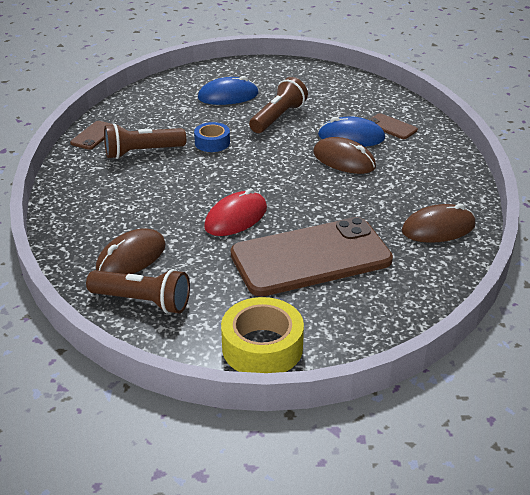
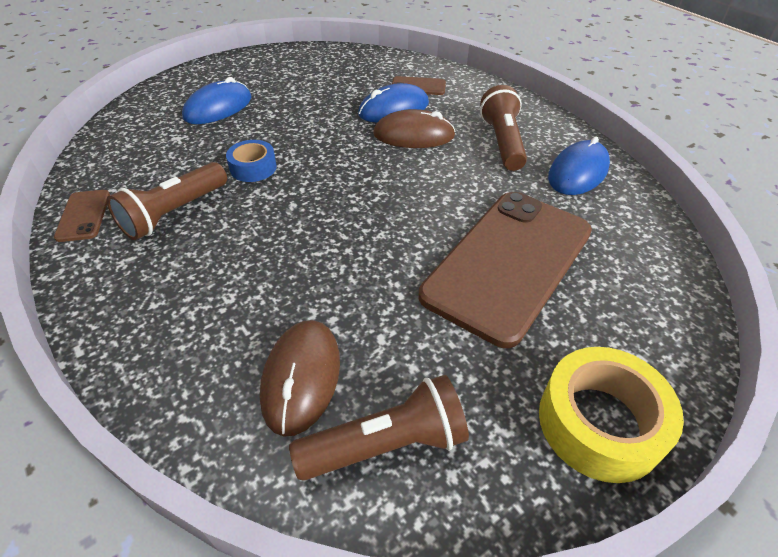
camera: 35 degrees left, 10 degrees up
red mouse [204,188,267,236] -> none
brown flashlight [249,77,308,133] -> brown flashlight moved to [480,85,527,171]
brown mouse [402,204,476,243] -> blue mouse [548,136,610,195]

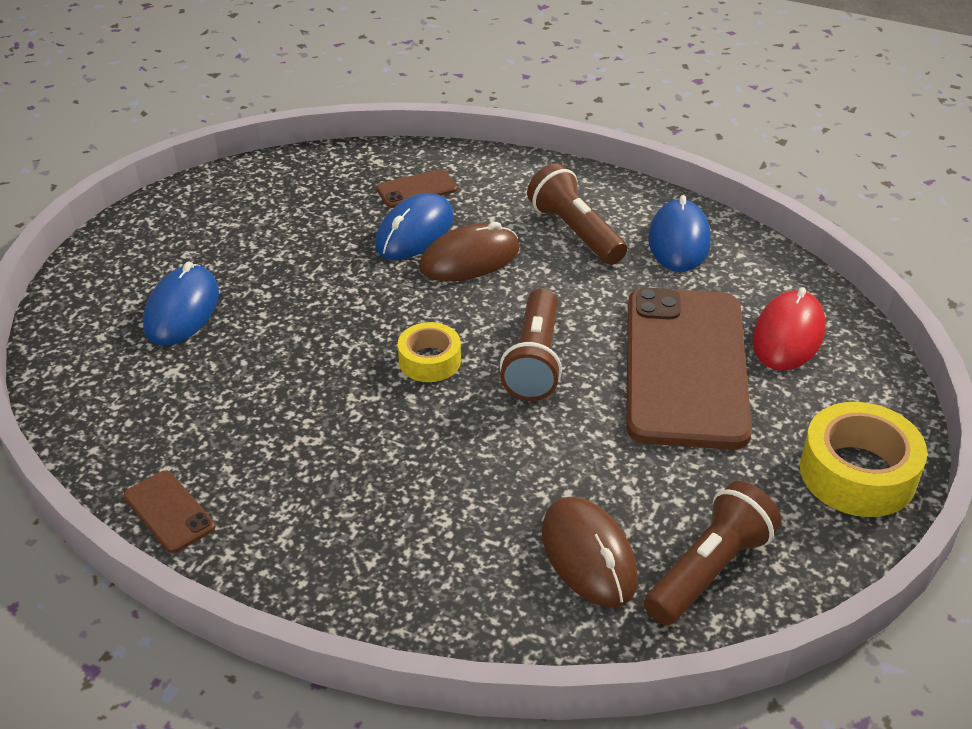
camera: 30 degrees left, 5 degrees down
brown flashlight [107,162,227,240] -> brown flashlight moved to [500,288,562,401]
blue tape [226,140,277,182] -> none
none -> yellow tape [398,322,461,382]
none -> red mouse [752,287,826,371]

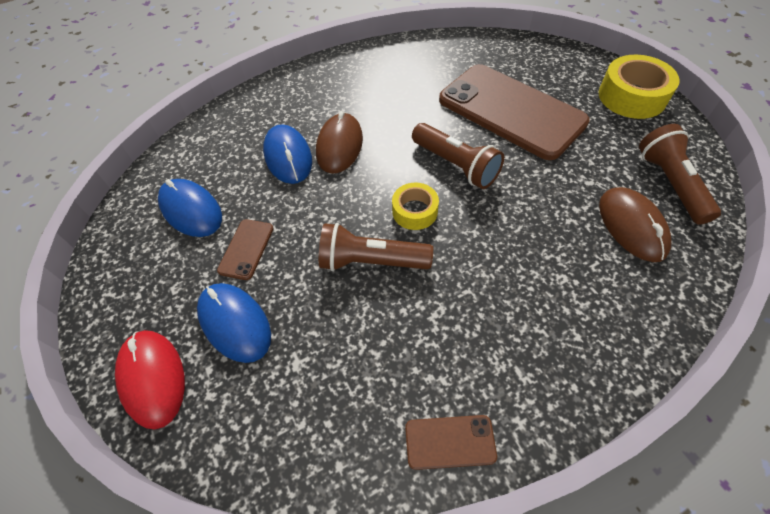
camera: 50 degrees left, 15 degrees up
brown phone [376,169,457,208] -> brown phone moved to [217,219,274,280]
brown flashlight [527,163,627,265] -> brown flashlight moved to [319,223,433,271]
brown mouse [542,496,638,607] -> brown mouse turned 60 degrees clockwise [599,187,672,262]
blue mouse [648,195,711,272] -> blue mouse moved to [158,179,222,237]
red mouse [752,287,826,371] -> red mouse moved to [115,330,185,430]

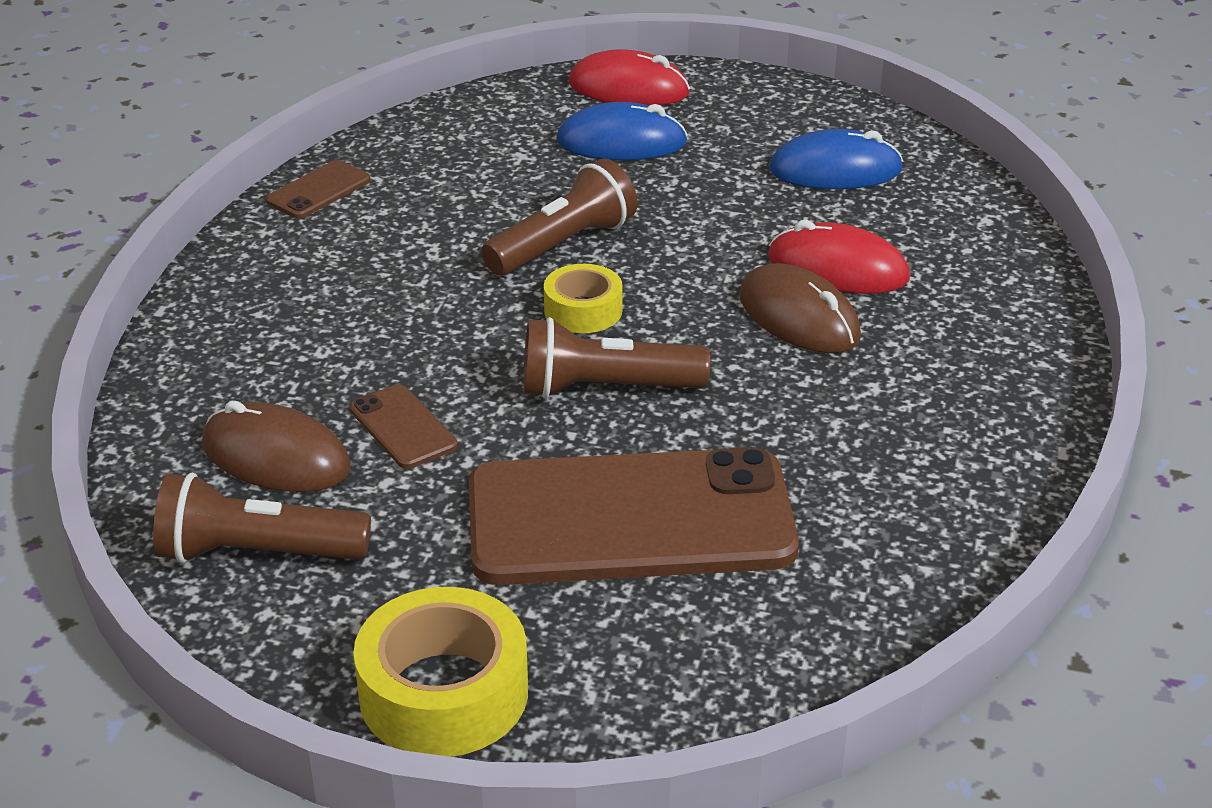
camera: 130 degrees right, 20 degrees down
brown phone [217,219,274,280] -> brown phone moved to [350,384,458,469]
blue mouse [263,124,312,184] -> red mouse [768,220,910,294]
brown flashlight [639,124,721,225] -> brown flashlight turned 150 degrees clockwise [153,473,371,563]

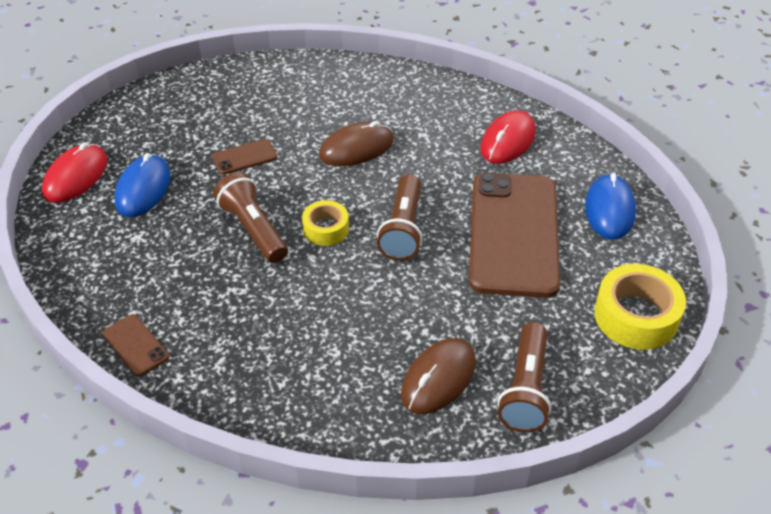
camera: 80 degrees left, 10 degrees up
brown phone [350,384,458,469] -> brown phone moved to [212,139,277,175]
red mouse [768,220,910,294] -> red mouse moved to [480,111,536,164]
blue mouse [769,129,903,189] -> blue mouse moved to [585,173,636,240]

